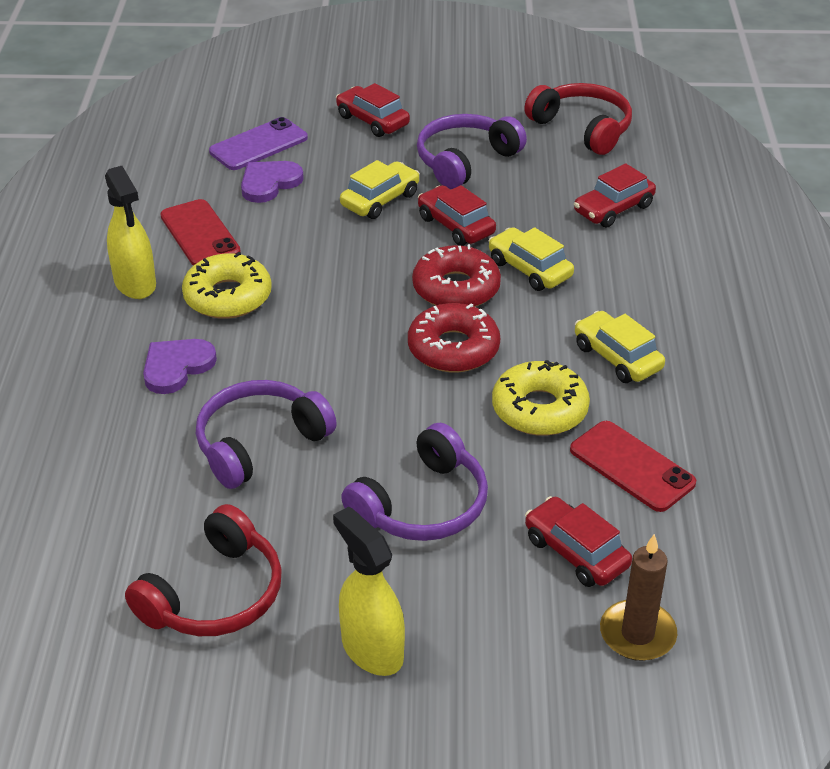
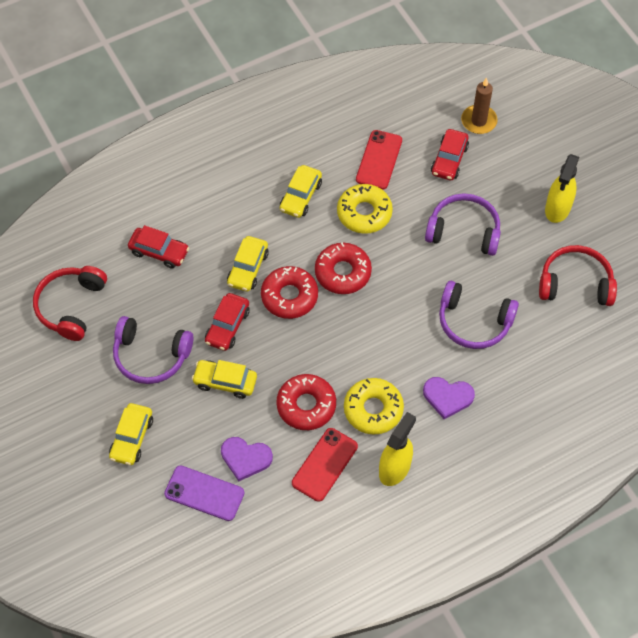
camera: 120 degrees left, 20 degrees up
red car [336,83,410,137] -> yellow car [109,403,153,465]
none -> red donut [276,374,336,430]

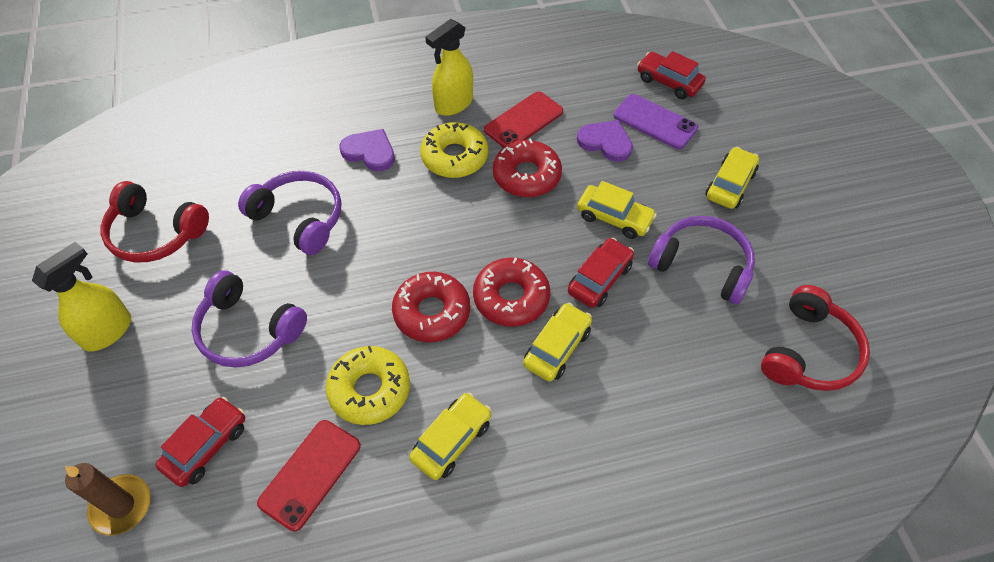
camera: 165 degrees left, 5 degrees down
red car [128,225,189,269] -> red car moved to [637,51,706,99]

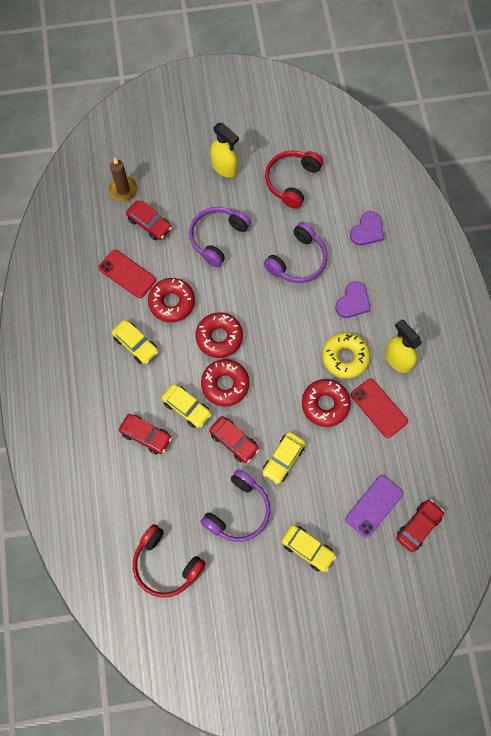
camera: 95 degrees right, 15 degrees up
yellow donut [326,346,410,425] -> red donut [148,278,195,322]
purple heart [577,120,633,162] -> purple heart moved to [350,211,384,245]
none -> red car [119,414,172,454]

